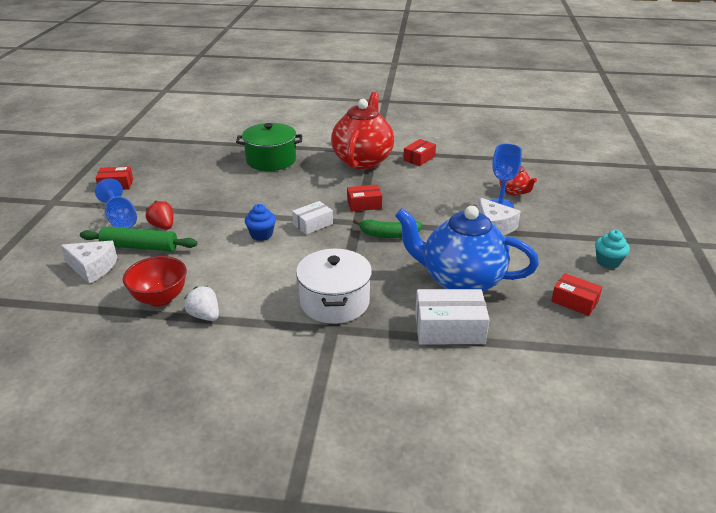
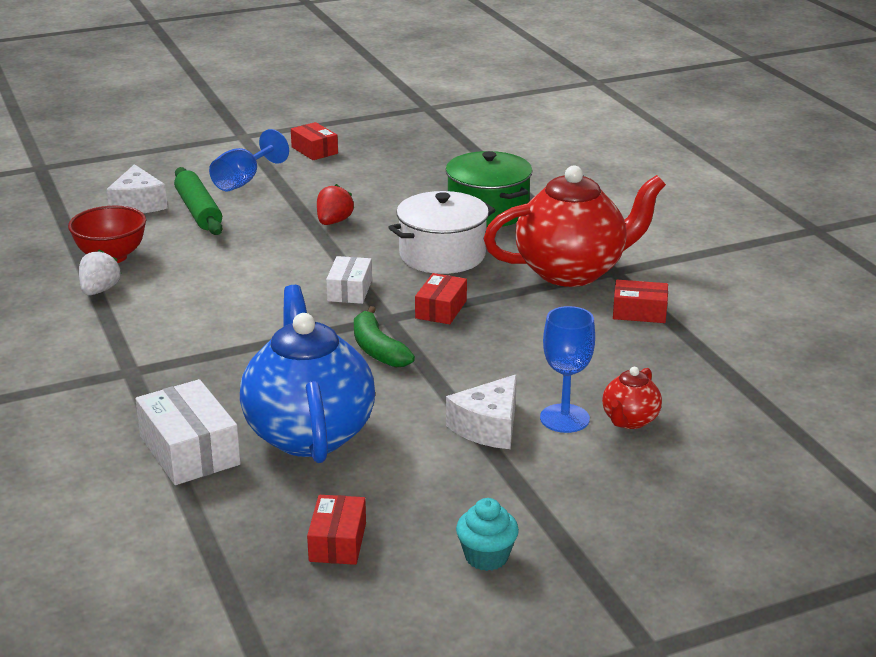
camera: 60 degrees right, 5 degrees down
red strawberry [146,201,174,230] -> red strawberry moved to [317,184,354,225]
blue cupcake [245,204,276,241] -> none
white box [292,201,333,235] -> white box turned 75 degrees clockwise [326,256,372,304]
white pot [296,249,372,324] -> white pot moved to [388,191,496,274]
red box [347,185,382,212] -> red box turned 60 degrees clockwise [415,273,467,324]

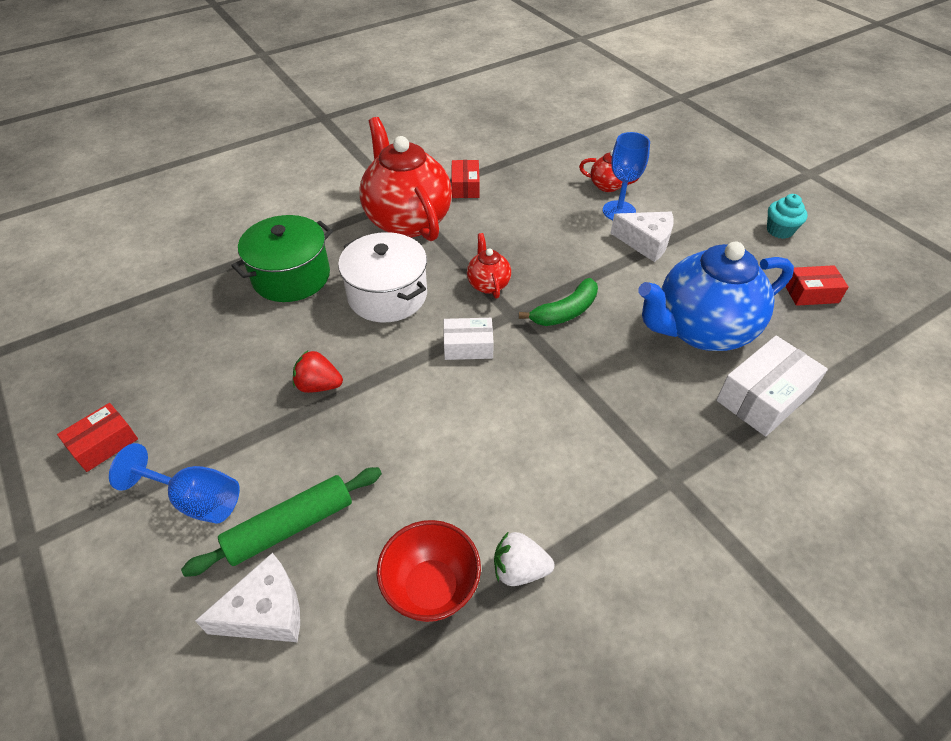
camera: 100 degrees left, 20 degrees up
red box [415,273,467,324] -> red teapot [467,233,511,298]

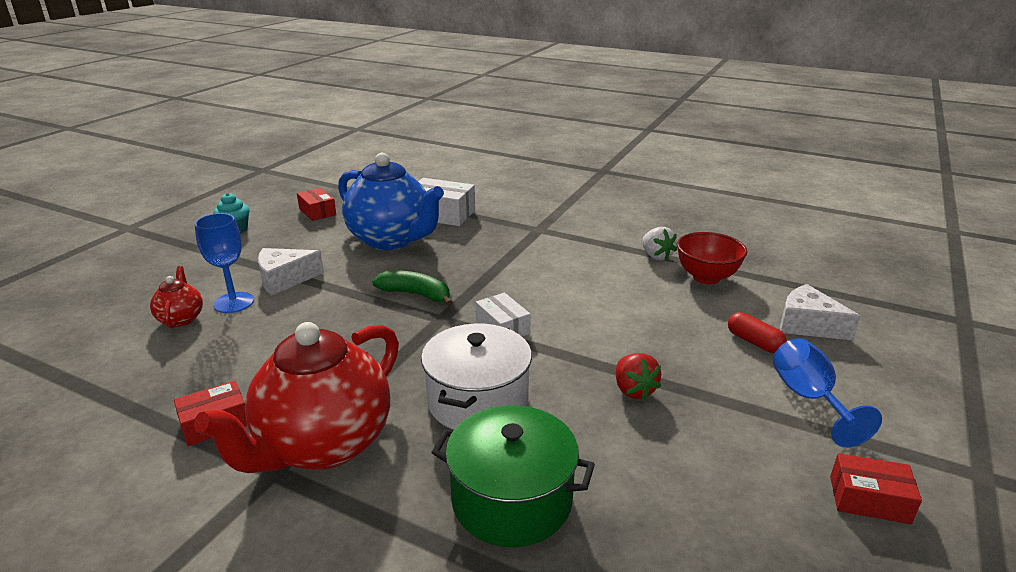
camera: 120 degrees left, 20 degrees down
green rolling pin [181,467,382,577] -> red capsule [728,312,787,353]
red teapot [467,233,511,298] -> none
white cheese [610,212,674,262] -> white cheese turned 105 degrees counterclockwise [258,248,324,295]

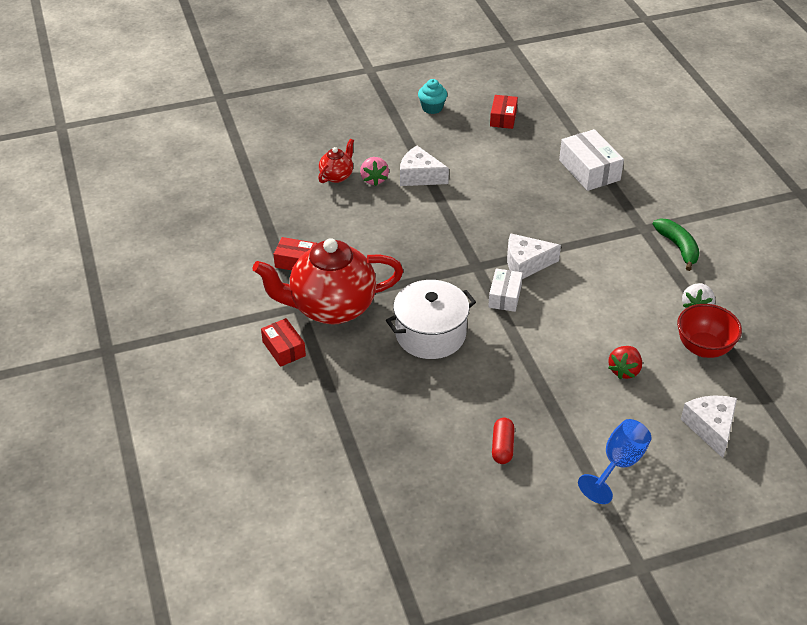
camera: 45 degrees right, 15 degrees up
blue goblet [195,213,254,313] -> pink strawberry [360,157,389,186]
blue teapot [338,153,444,250] -> none
green banana [372,270,453,306] -> green banana moved to [653,218,699,271]
green pot [431,405,595,547] -> none
red strawberry [616,353,661,400] -> red strawberry moved to [608,346,642,379]
red capsule [728,312,787,353] -> red capsule moved to [492,418,515,464]
red box [830,453,922,524] -> red box moved to [261,318,306,367]
none -> white cheese [507,233,561,279]

